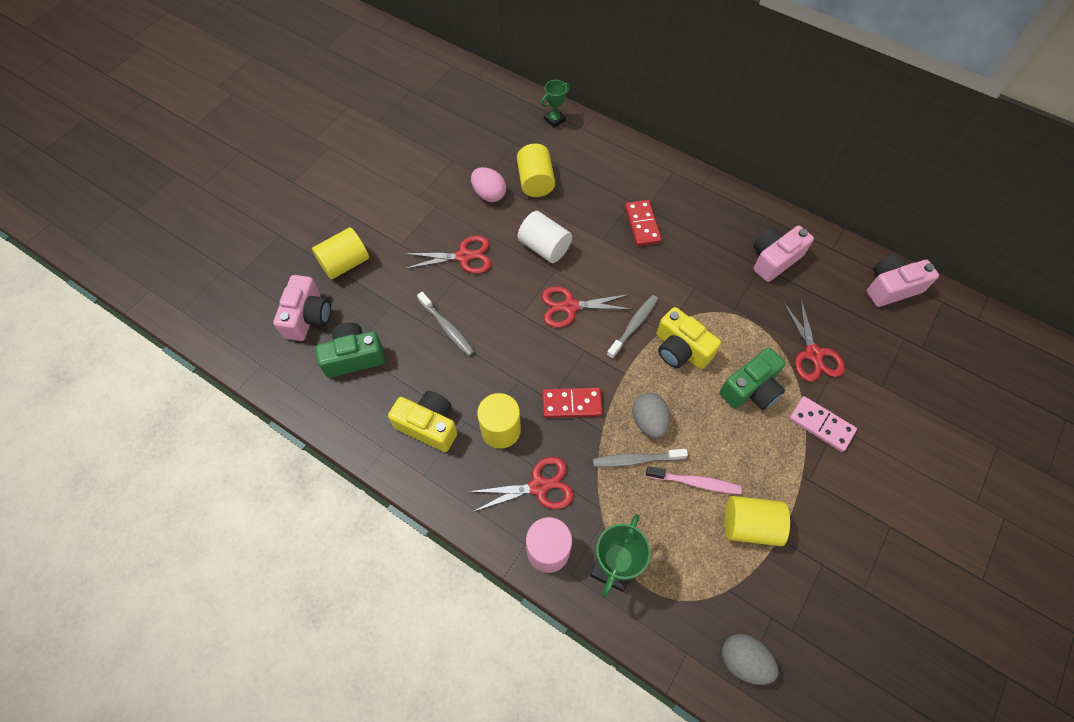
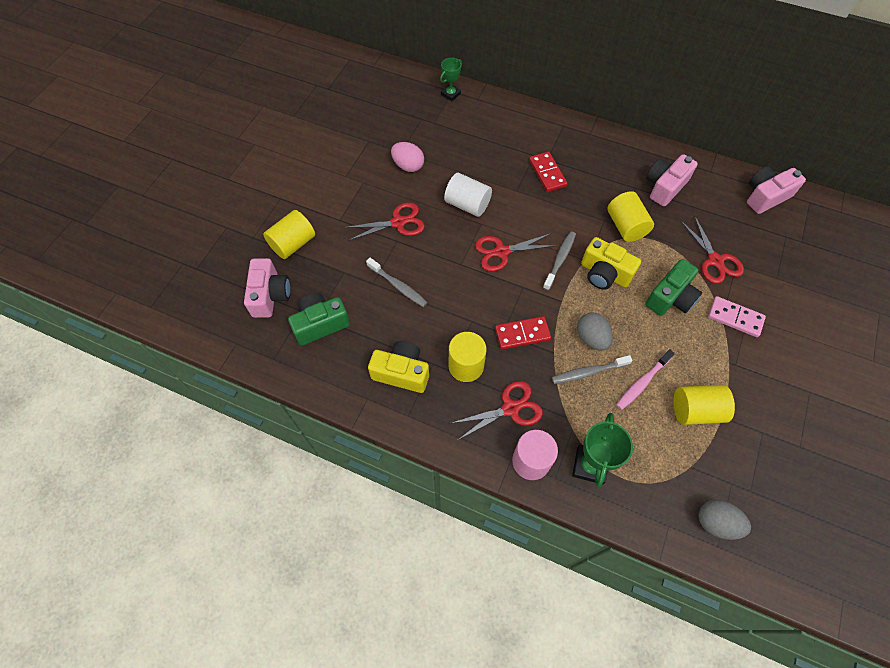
camera: 10 degrees left, 0 degrees up
yellow cylinder [517,144,555,197] -> yellow cylinder moved to [607,191,654,242]
pink toothbrush [646,466,742,494] -> pink toothbrush turned 135 degrees clockwise [616,349,675,410]

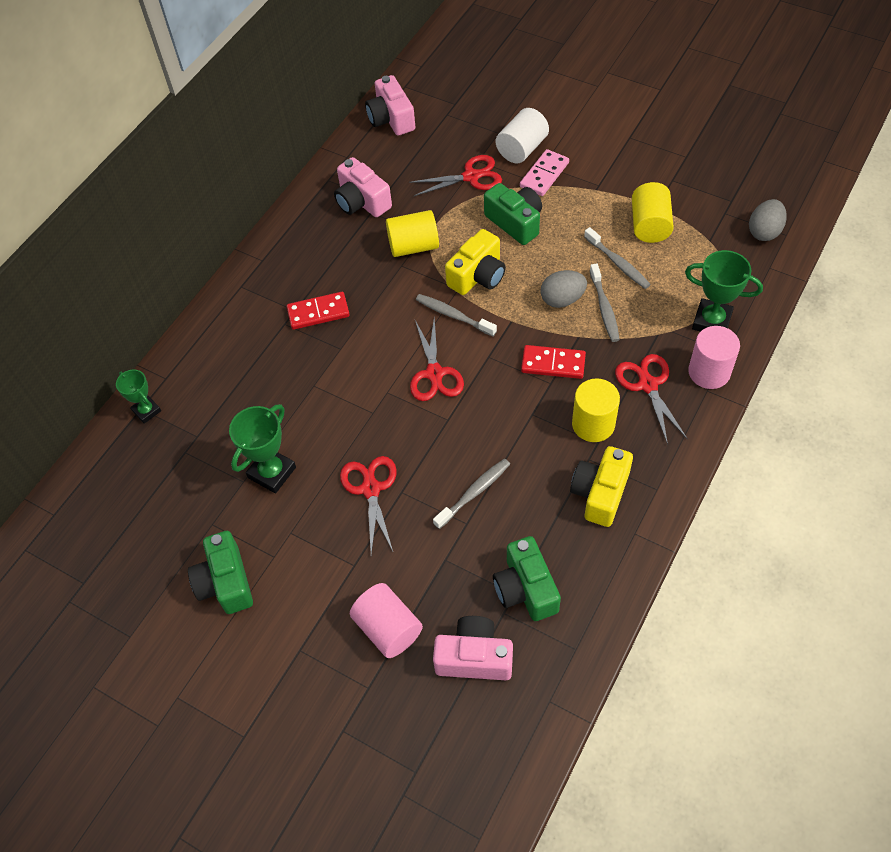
camera: 80 degrees left, 5 degrees down
yellow cylinder [263,210,315,259] -> pink cylinder [350,583,423,658]
pink egg [391,142,424,172] -> green trophy [229,404,296,493]
white cylinder [444,173,492,217] -> white cylinder moved to [496,108,549,163]
red domino [495,316,551,350] -> red domino turned 75 degrees counterclockwise [521,345,586,379]
pink toothbrush [616,349,675,410] -> grey toothbrush [584,227,651,289]
none -> green camera [188,531,253,614]

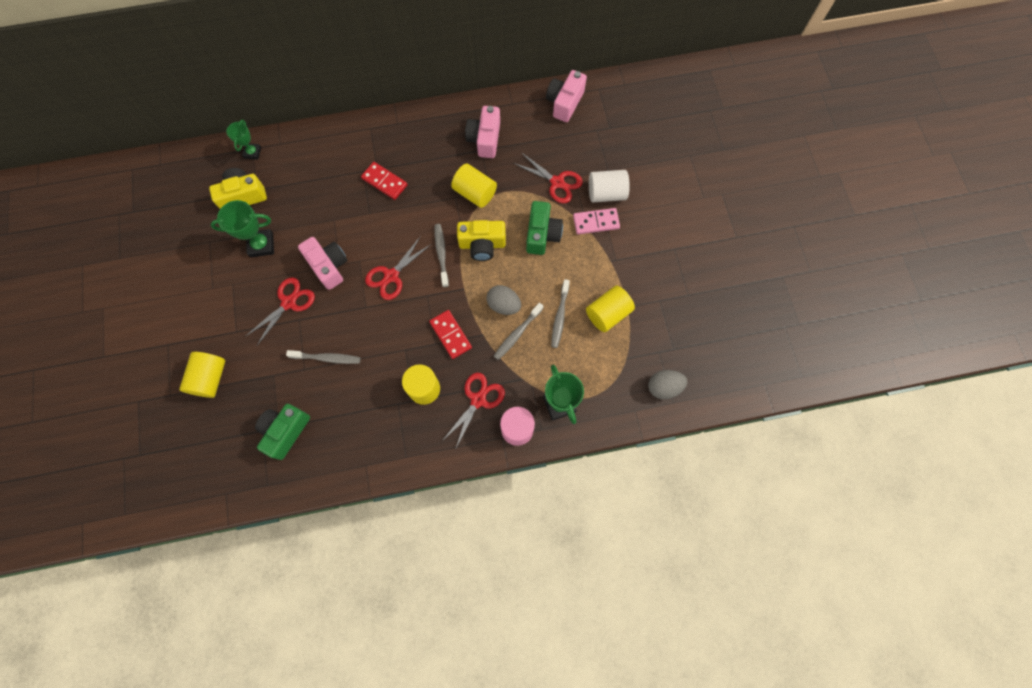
camera: 45 degrees right, 15 degrees up
green camera [188,531,253,614] -> none
pink cylinder [350,583,423,658] -> yellow cylinder [179,352,225,398]
pink camera [433,616,513,680] -> pink camera moved to [298,237,348,290]
yellow camera [570,446,633,527] -> yellow camera moved to [209,168,267,209]

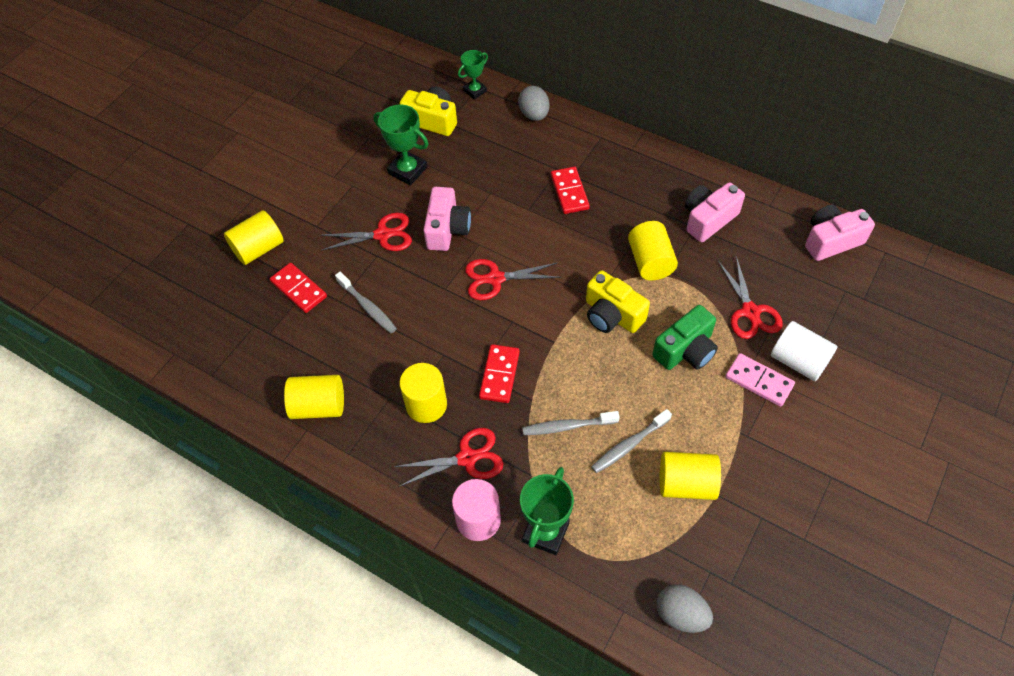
camera: 45 degrees right, 15 degrees down
green camera [255,404,310,460] -> none
grey toothbrush [435,224,449,287] -> none
grey egg [486,285,521,315] -> grey egg moved to [518,86,549,121]
none -> red domino [270,263,327,313]
none -> yellow cylinder [284,375,344,419]

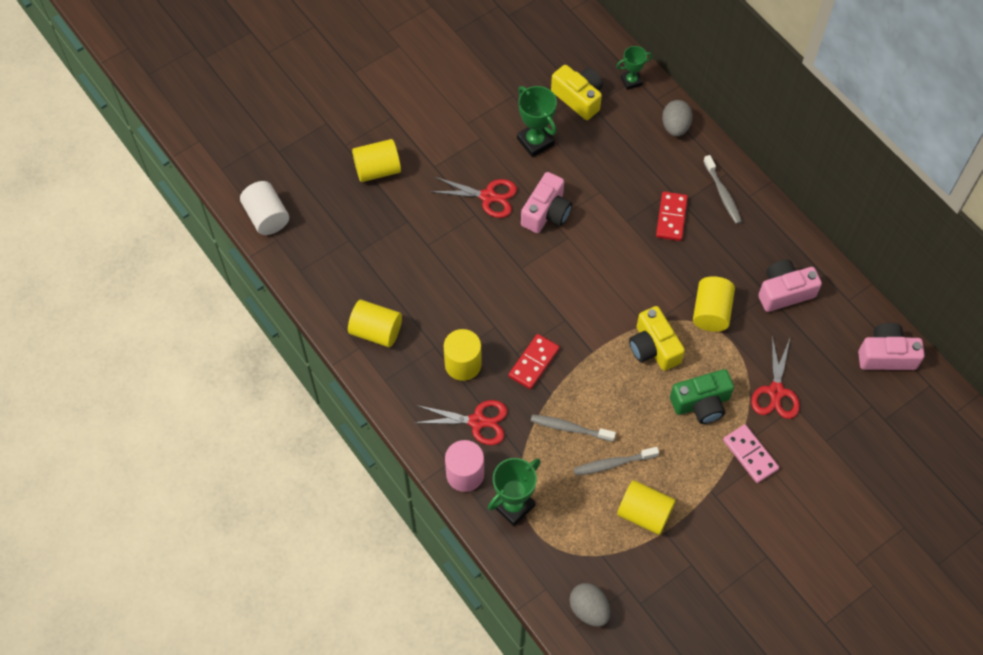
camera: 20 degrees right, 5 degrees up
red domino [270,263,327,313] -> none
grey toothbrush [335,272,397,334] -> grey toothbrush moved to [703,155,742,224]
red scissors [465,259,561,300] -> none
white cylinder [771,321,838,381] -> white cylinder moved to [240,181,289,235]

